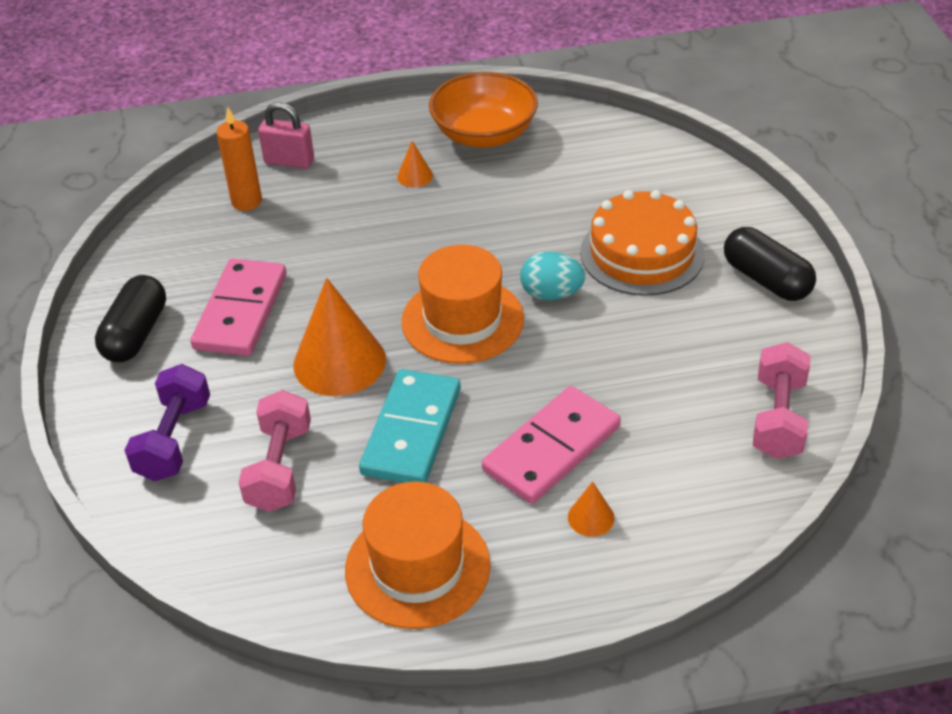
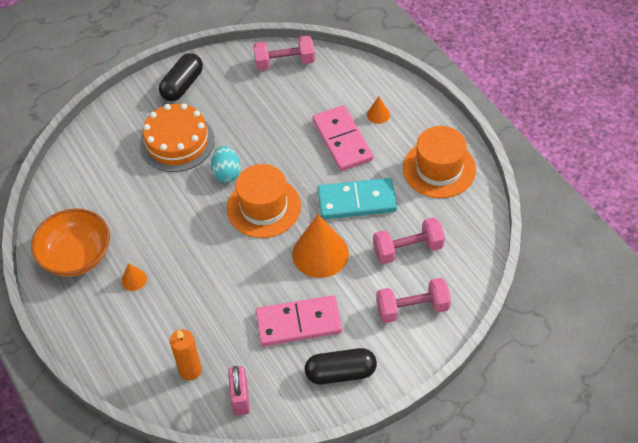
camera: 110 degrees left, 10 degrees up
purple dumbbell [124,364,210,481] -> pink dumbbell [376,278,451,323]
pink padlock [258,102,314,169] -> pink padlock moved to [228,366,250,415]
pink domino [482,386,621,504] -> pink domino turned 45 degrees clockwise [313,105,373,171]

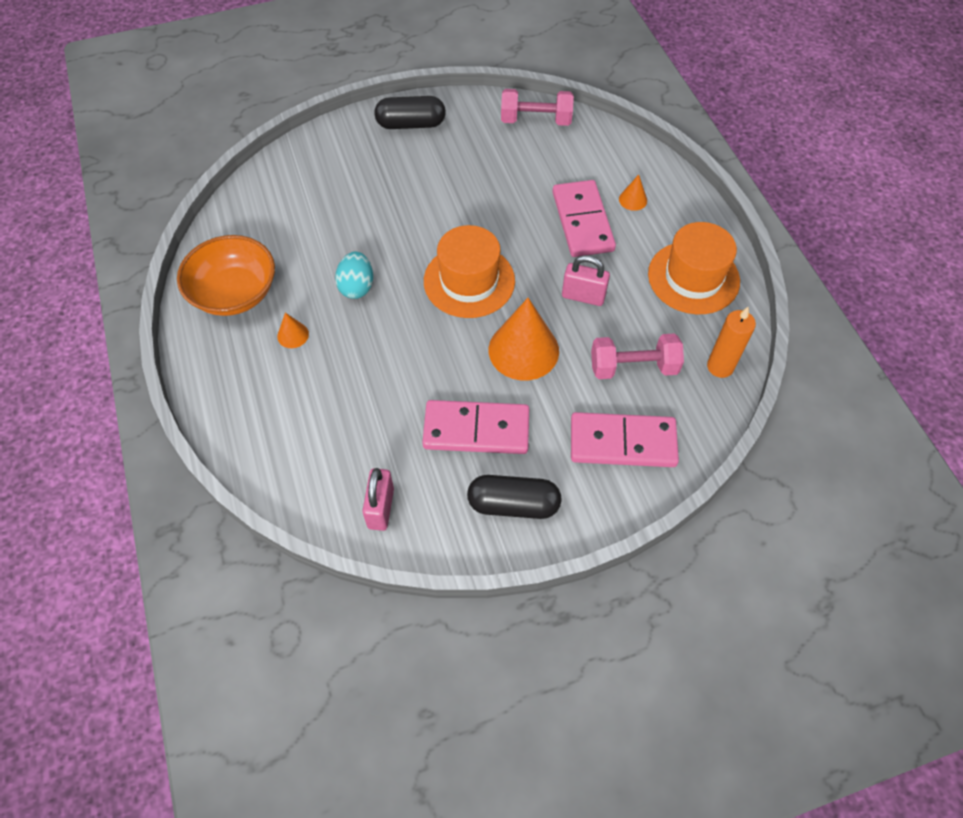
camera: 10 degrees right, 5 degrees up
orange cake [140,103,215,172] -> none
black capsule [159,53,203,101] -> black capsule turned 45 degrees clockwise [374,96,446,129]
orange candle [170,329,202,380] -> orange candle moved to [707,307,756,378]
turquoise egg [211,146,241,183] -> turquoise egg moved to [335,252,373,299]
turquoise domino [317,178,397,219] -> pink padlock [562,255,610,306]
pink dumbbell [376,278,451,323] -> pink domino [571,412,679,467]

